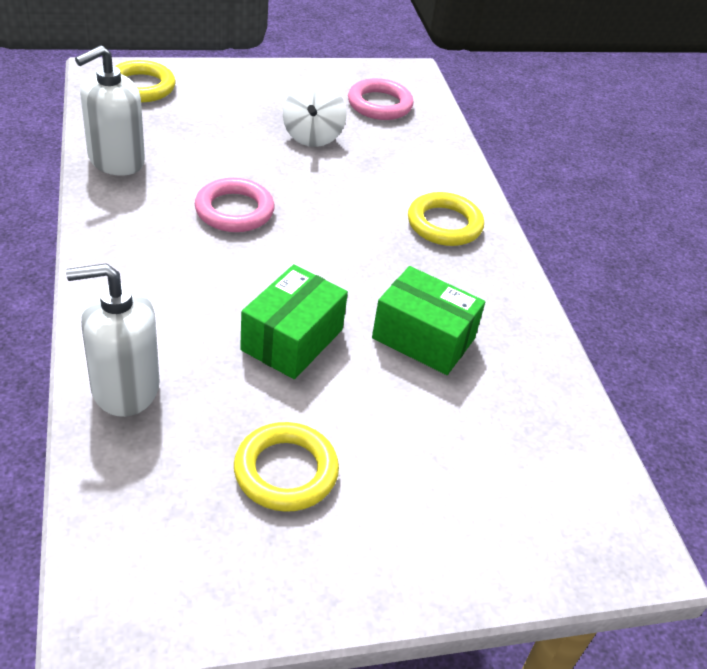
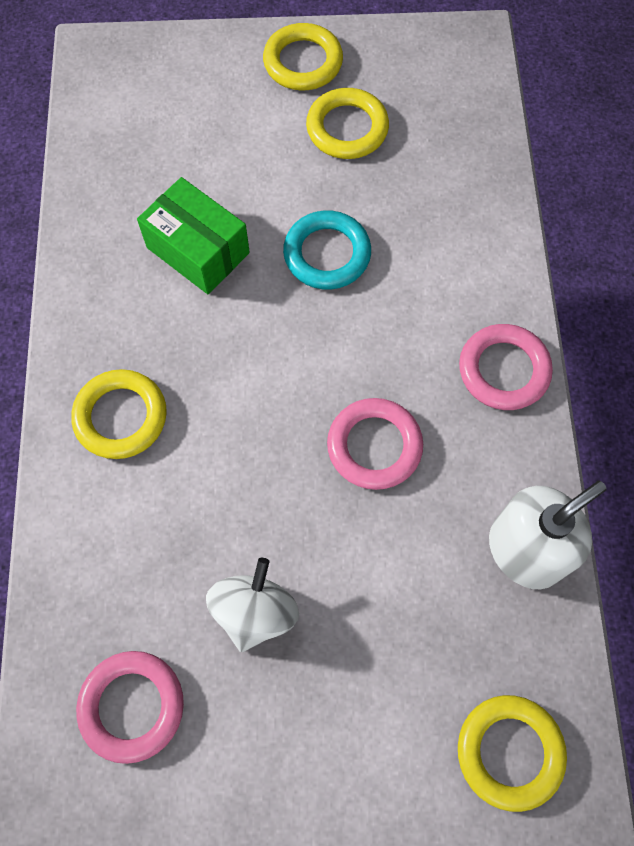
camera: 165 degrees left, 25 degrees up
white soap dispenser [66,263,159,417] -> none
green box [240,264,348,379] -> turquoise ring [283,210,371,290]
none -> yellow ring [263,23,343,90]
none -> pink ring [459,324,553,410]

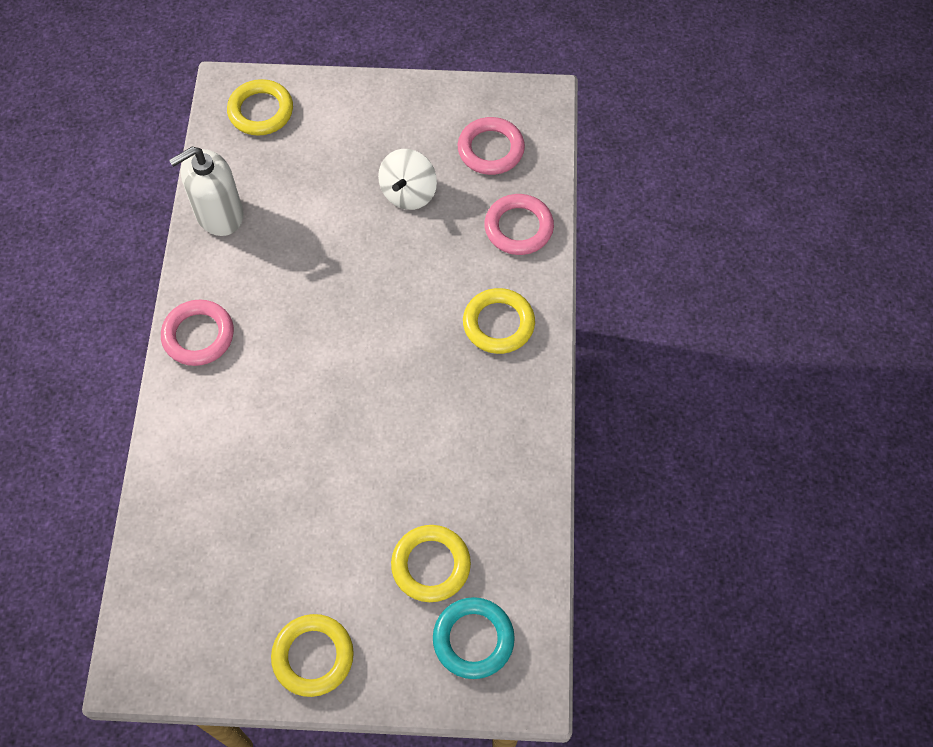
camera: 175 degrees left, 5 degrees down
green box [137,177,250,294] -> none
turquoise ring [283,210,371,290] -> turquoise ring moved to [433,597,515,679]
yellow ring [306,88,389,159] -> yellow ring moved to [391,525,471,602]
pink ring [327,398,423,490] -> pink ring moved to [484,194,554,255]

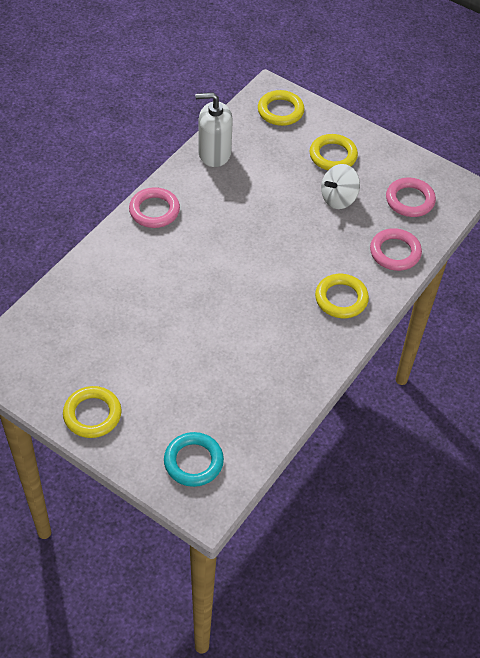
camera: 30 degrees right, 10 degrees down
yellow ring [391,525,471,602] -> yellow ring moved to [310,134,358,170]

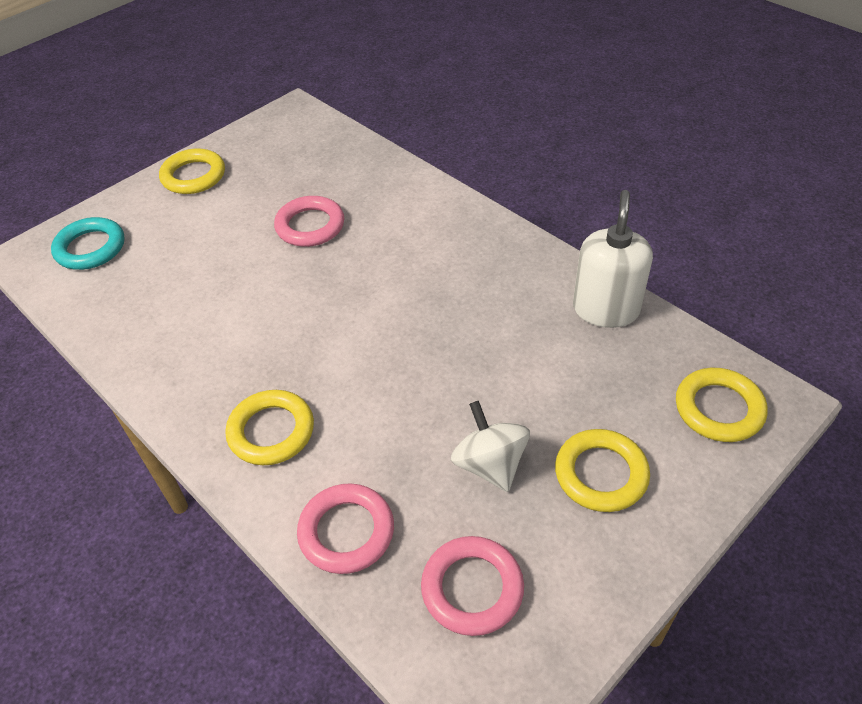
camera: 105 degrees right, 5 degrees down
pink ring [129,187,180,228] -> pink ring moved to [274,196,345,247]

